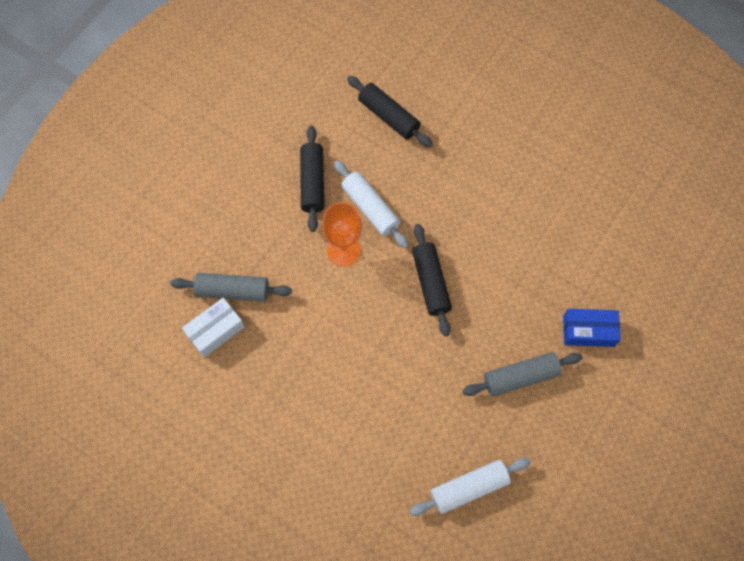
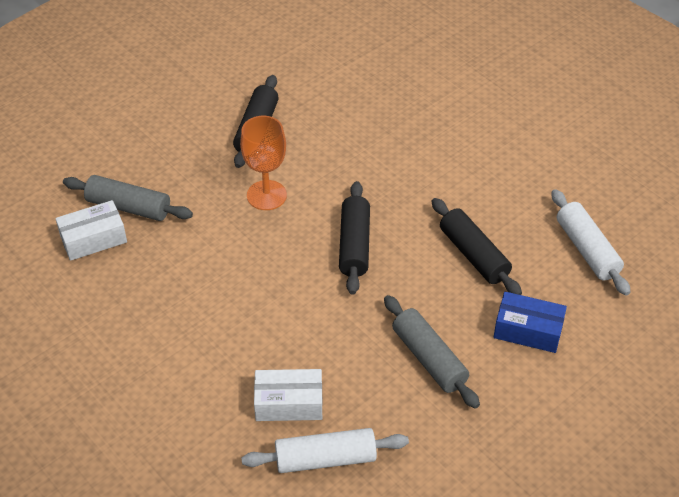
camera: 15 degrees right, 20 degrees down
white rolling pin [334,160,409,248] -> white rolling pin moved to [551,189,631,295]
black rolling pin [347,76,432,147] -> black rolling pin moved to [432,198,522,295]
grey rolling pin [462,352,582,397] -> grey rolling pin turned 60 degrees clockwise [384,295,480,409]
none -> white box [254,369,323,421]

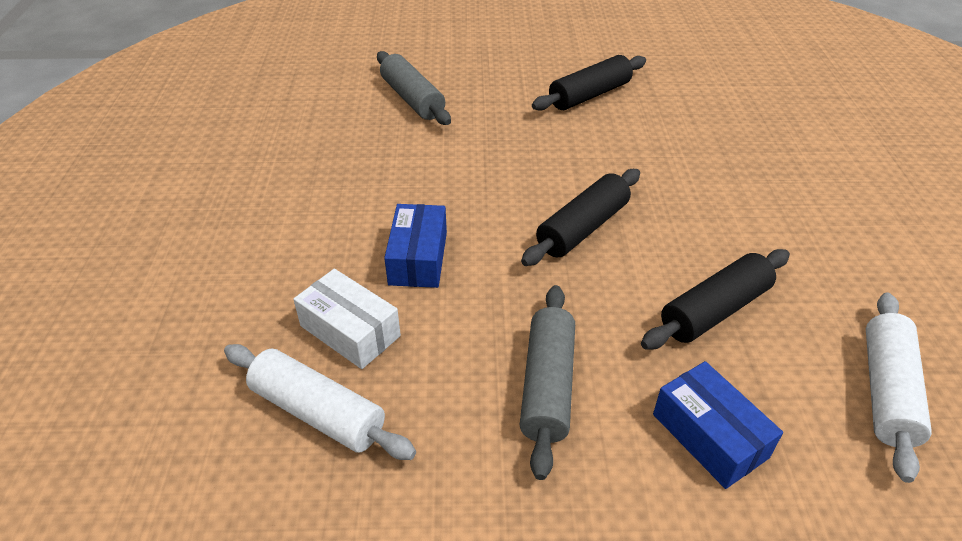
camera: 40 degrees right, 5 degrees down
white box [55,200,127,261] -> none
orange goblet [240,116,287,210] -> none
black rolling pin [432,198,522,295] -> black rolling pin turned 45 degrees clockwise [641,249,790,350]
none -> blue box [384,204,447,288]

